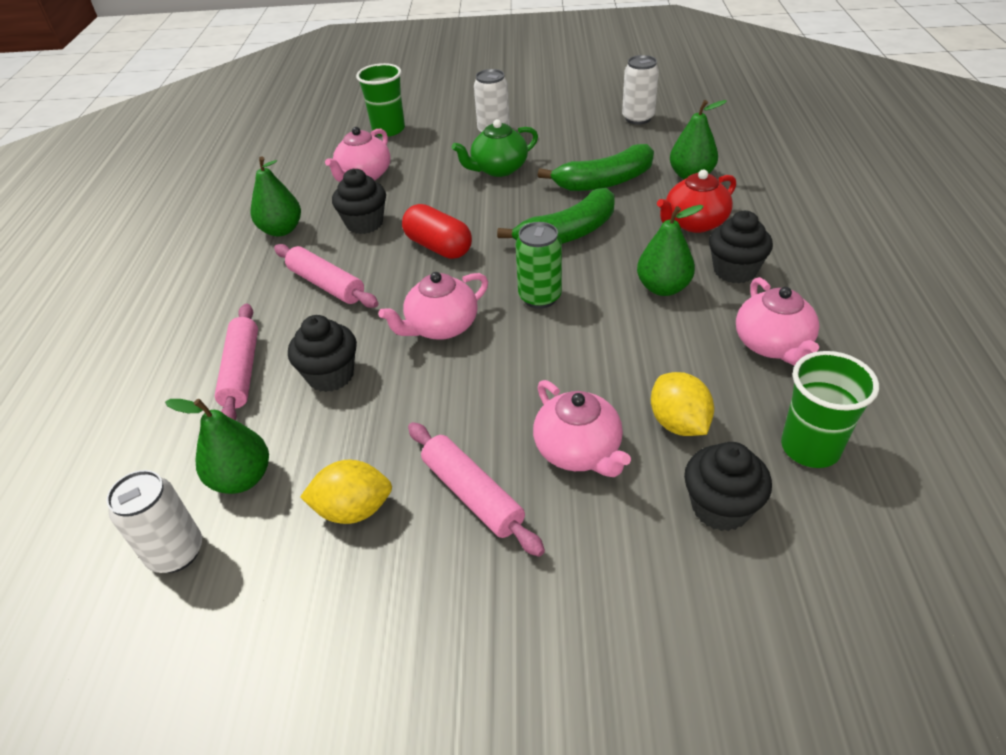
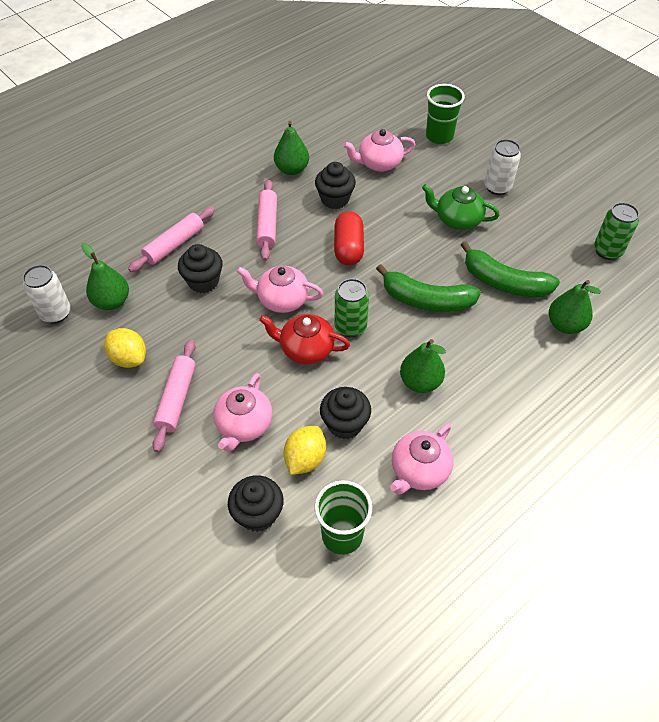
camera: 45 degrees right, 10 degrees up
white can [622,55,659,125] -> green can [594,202,639,260]
red teapot [657,169,736,233] -> red teapot moved to [259,314,350,364]
black cupcake [709,211,773,284] -> black cupcake moved to [320,387,371,439]

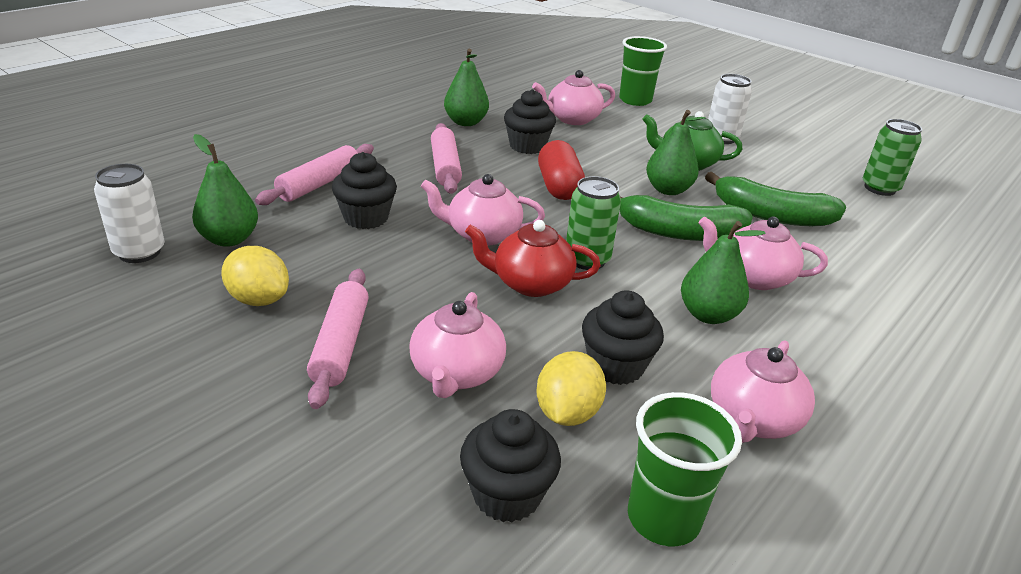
camera: 10 degrees left, 20 degrees down
green pear [549,280,601,334] -> green pear moved to [646,110,706,195]
none -> pink teapot [699,217,828,290]

